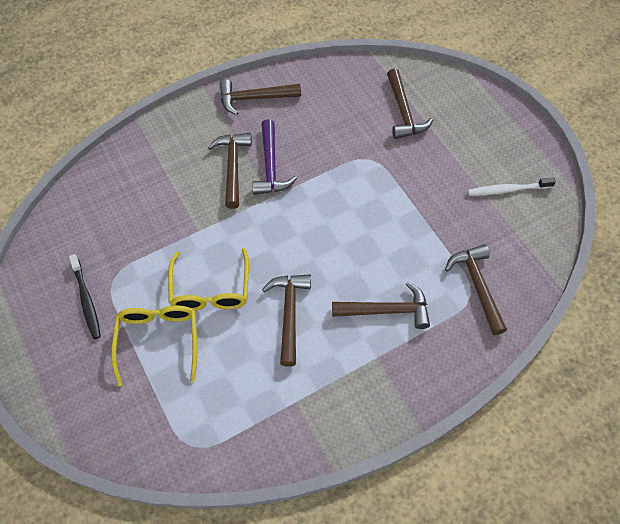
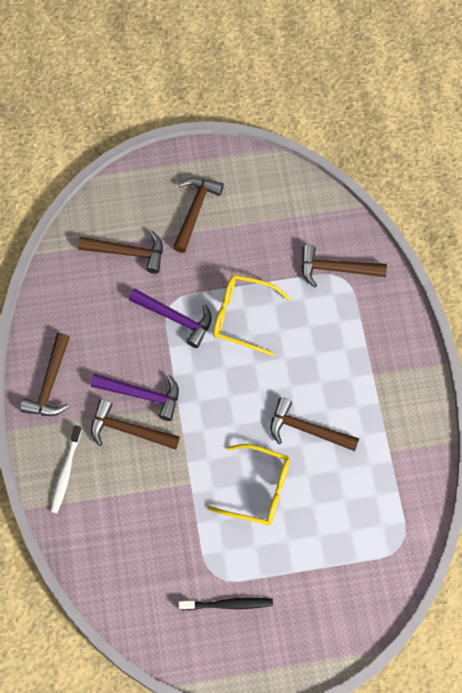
camera: 70 degrees left, 5 degrees up
yellow glasses [111,306,197,386] -> yellow glasses moved to [213,275,291,356]
brown hammer [332,282,430,329] -> brown hammer moved to [173,178,224,253]
white toothbrush [468,177,556,196] -> white toothbrush moved to [50,425,82,513]
none -> purple hammer [129,289,212,348]

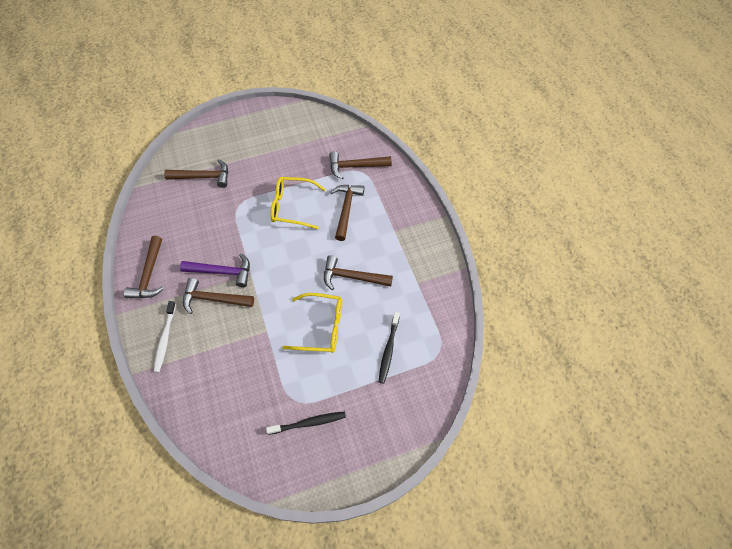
camera: 10 degrees left, 5 degrees down
purple hammer [129,289,212,348] -> none
brown hammer [173,178,224,253] -> brown hammer moved to [331,185,364,241]
none -> black toothbrush [378,312,400,384]

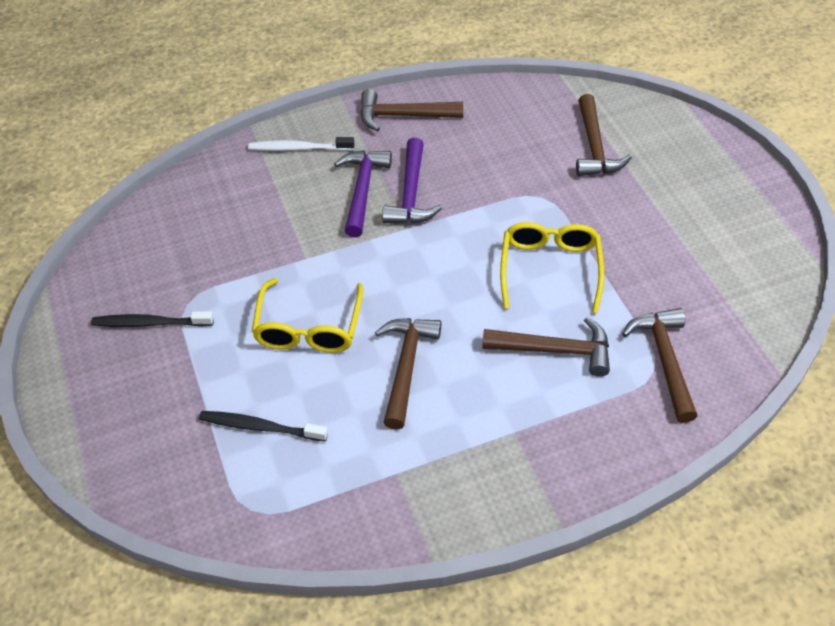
camera: 90 degrees right, 10 degrees down
brown hammer [183,278,254,314] -> purple hammer [334,150,392,238]
black toothbrush [266,411,346,435] -> black toothbrush turned 105 degrees clockwise [91,311,214,327]

